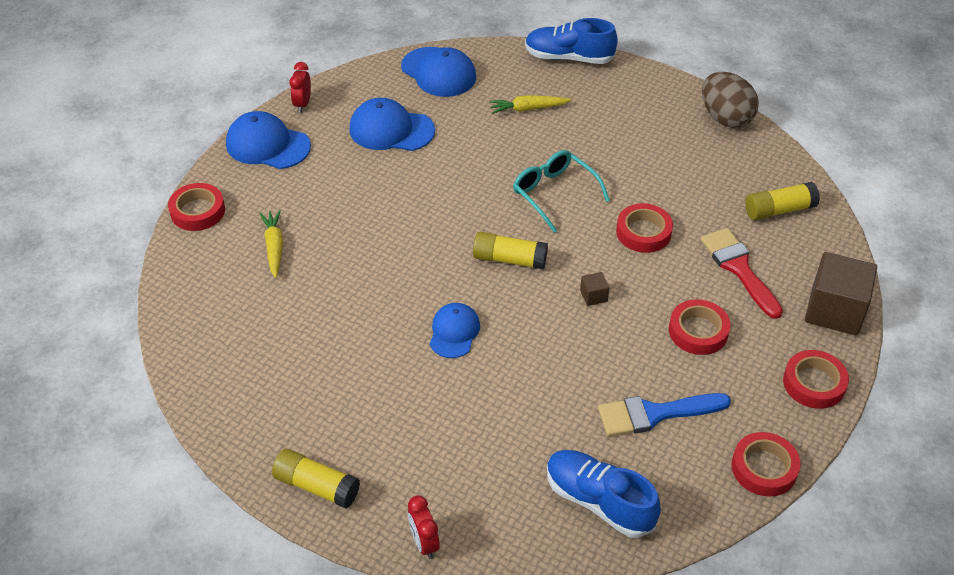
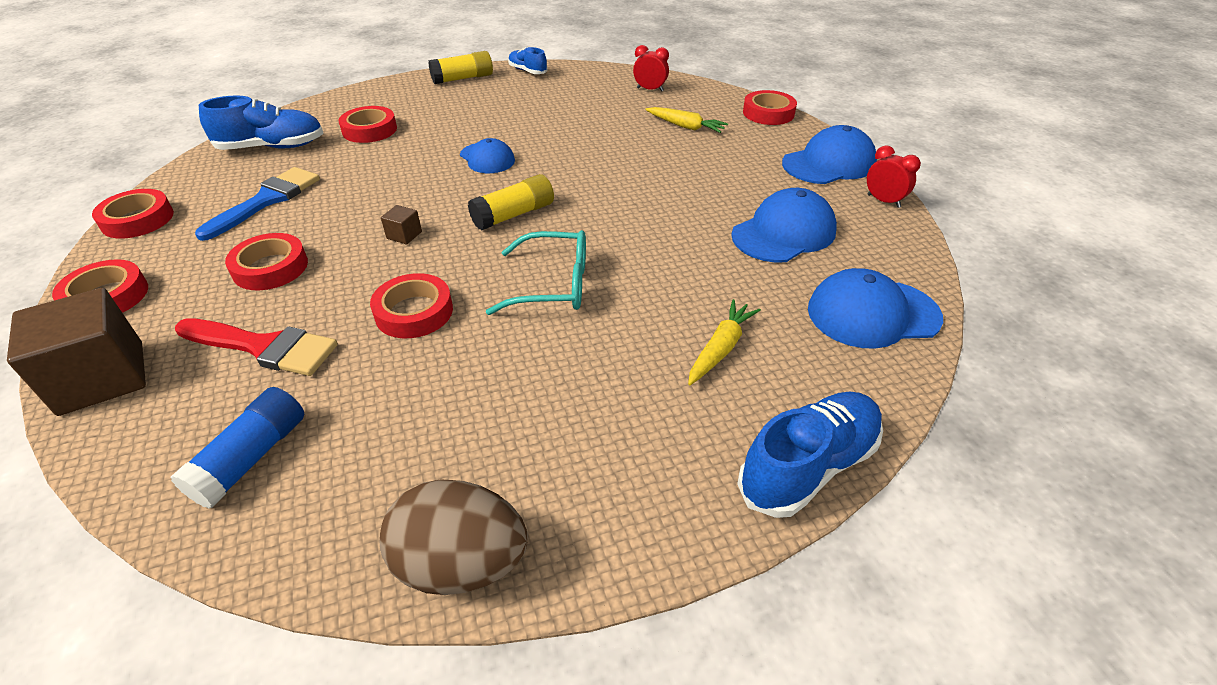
camera: 130 degrees right, 5 degrees down
red clock [408,495,440,559] -> red clock moved to [633,45,669,92]
yellow glue stick [745,182,820,220] -> blue glue stick [170,387,304,509]
none -> red tape [338,106,397,143]
none -> blue shoe [508,47,548,74]

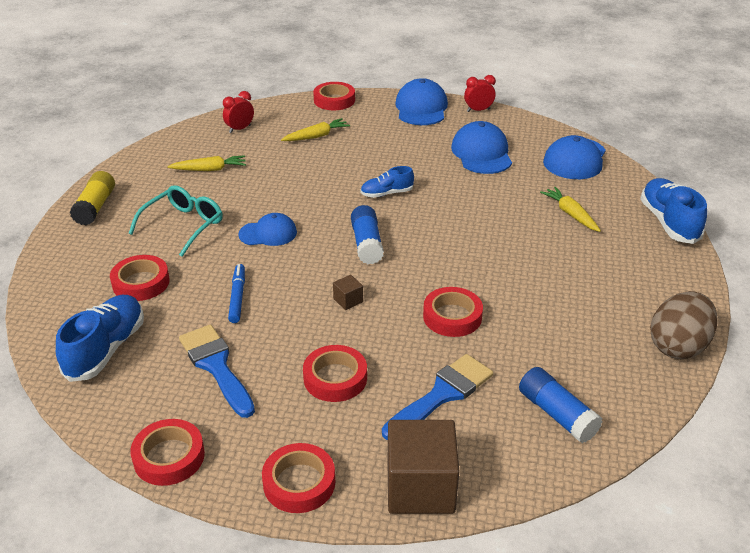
camera: 60 degrees left, 5 degrees down
red brush [175,318,338,376] -> blue brush [382,354,493,440]
yellow glue stick [468,174,554,231] -> blue glue stick [351,205,384,264]
turquoise glasses [486,230,586,315] -> turquoise glasses moved to [129,185,223,257]
blue shoe [508,47,548,74] -> blue shoe moved to [360,166,414,198]
none -> yellow carrot [167,155,246,171]
none -> blue marker [228,264,245,323]

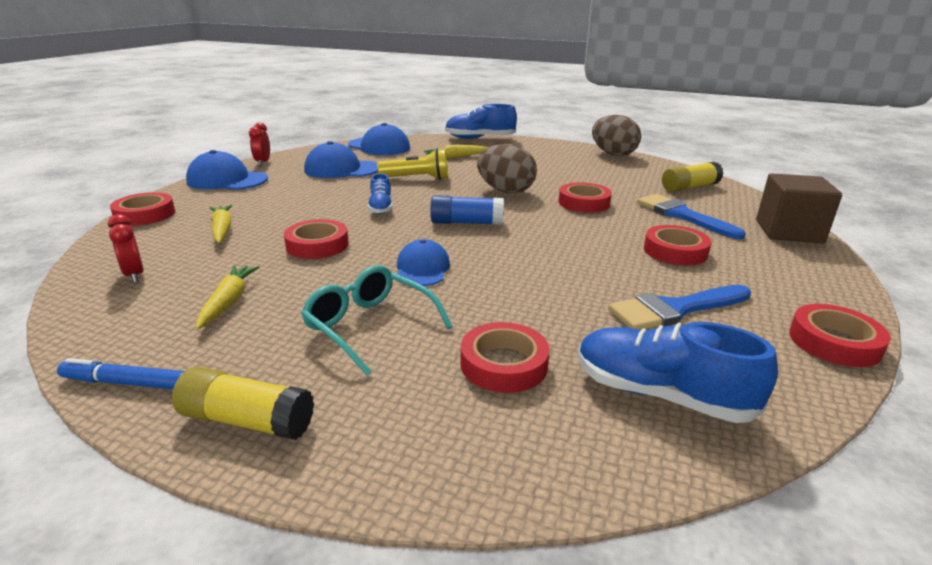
camera: 80 degrees left, 10 degrees down
blue marker [228,264,245,323] -> blue marker moved to [57,358,185,389]
red tape [262,443,335,513] -> red tape moved to [284,219,349,259]
brown cube [333,275,363,310] -> none
blue glue stick [519,367,603,443] -> yellow glue stick [662,161,723,192]
none -> yellow flashlight [377,149,448,180]
none -> brown egg [477,144,537,194]

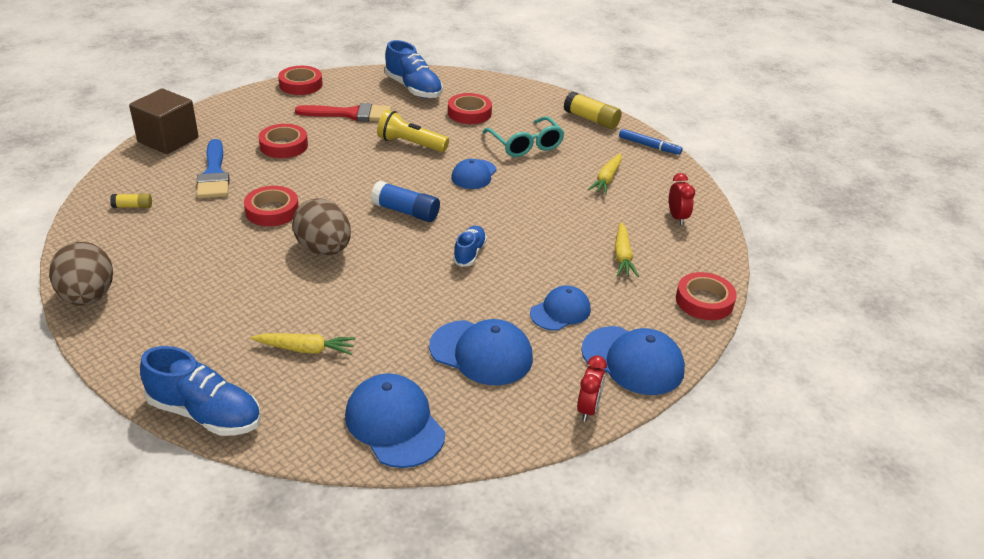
camera: 160 degrees left, 10 degrees up
red tape [284,219,349,259] -> none
yellow flashlight [377,149,448,180] -> yellow flashlight moved to [377,110,449,152]
blue brush [608,285,751,330] -> red brush [295,103,391,122]
yellow glue stick [662,161,723,192] -> yellow glue stick [110,194,152,208], size x0.55
none -> blue cap [530,286,591,331]

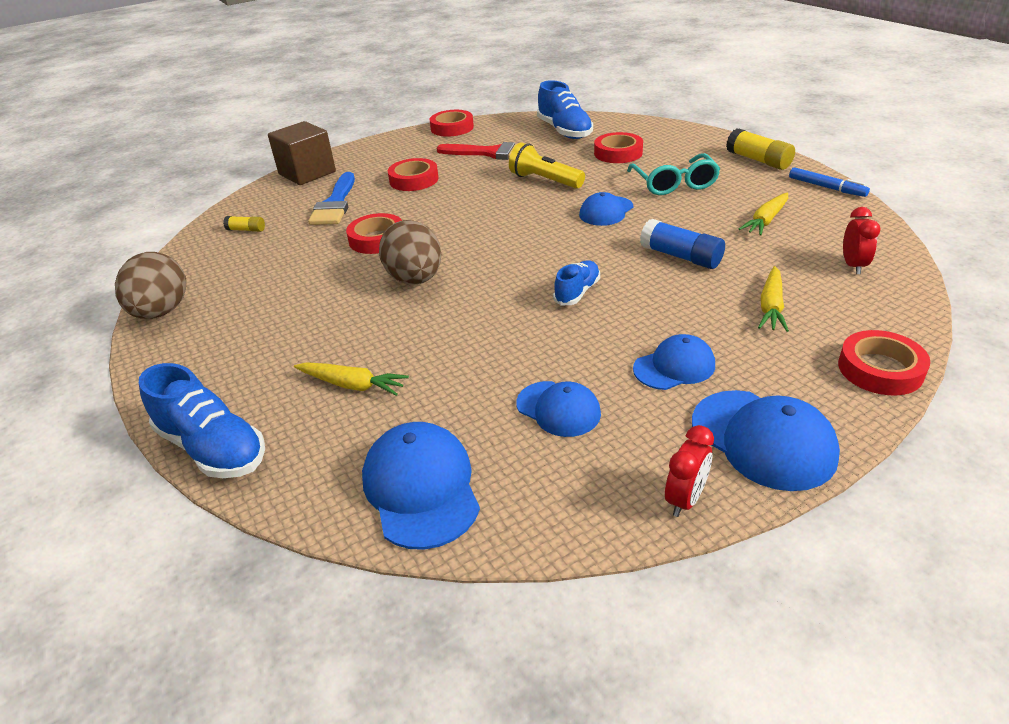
camera: 20 degrees right, 0 degrees up
blue glue stick [371,181,440,222] -> blue glue stick moved to [640,219,725,269]
blue cap [429,319,533,385] -> blue cap [516,381,601,437], size x0.65

